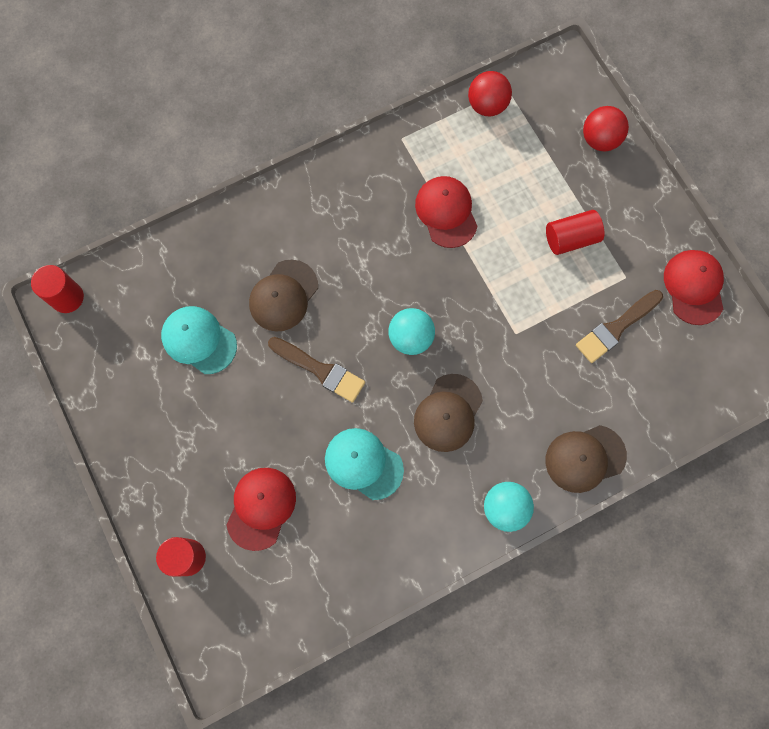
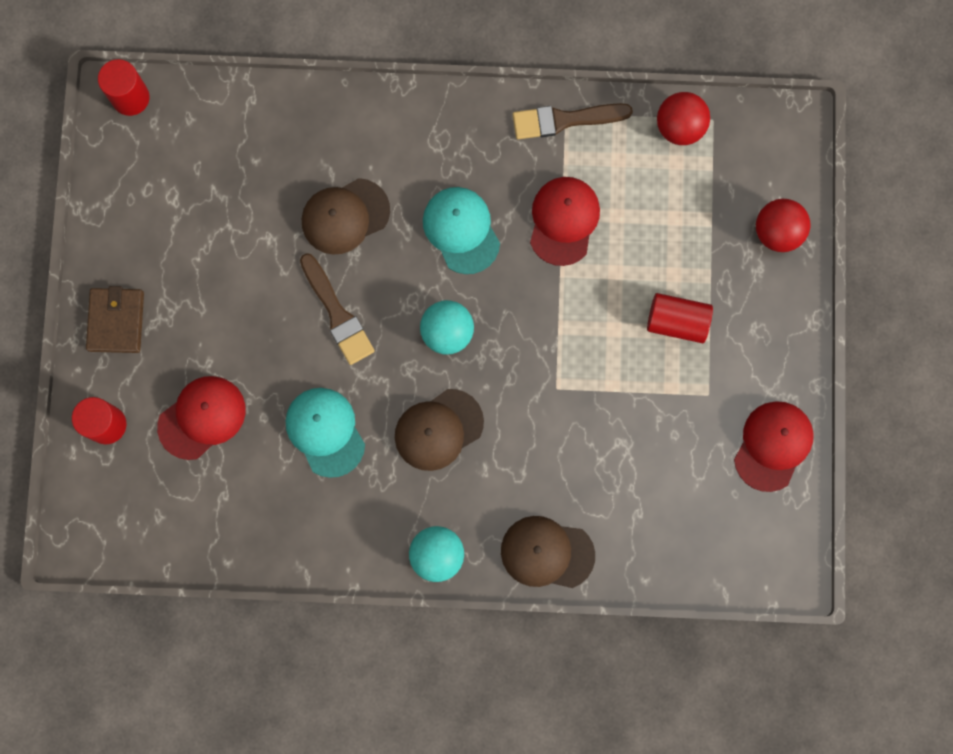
camera: 30 degrees right, 5 degrees up
turquoise cap [161,306,237,374] -> turquoise cap moved to [423,187,500,274]
brown brush [576,290,663,363] -> brown brush moved to [513,103,633,139]
none -> brown wallet [86,286,144,353]

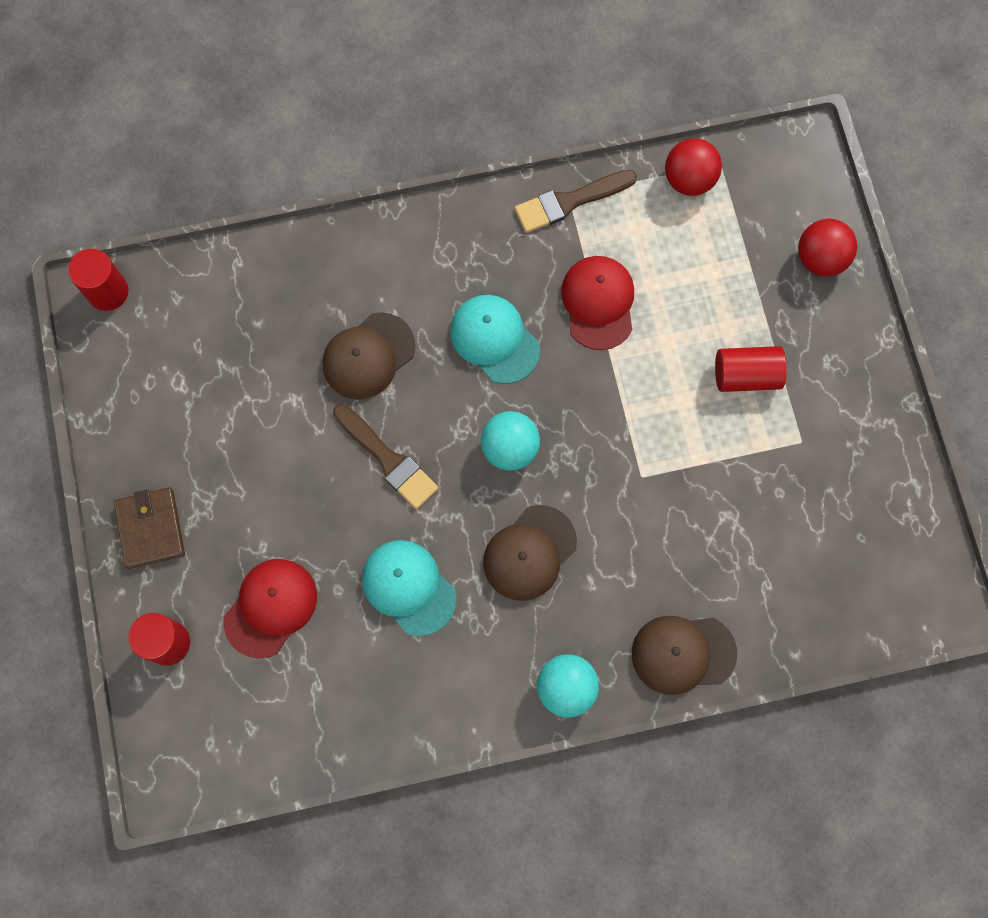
camera: 15 degrees left, 5 degrees down
red cap [734,401,814,492] -> none

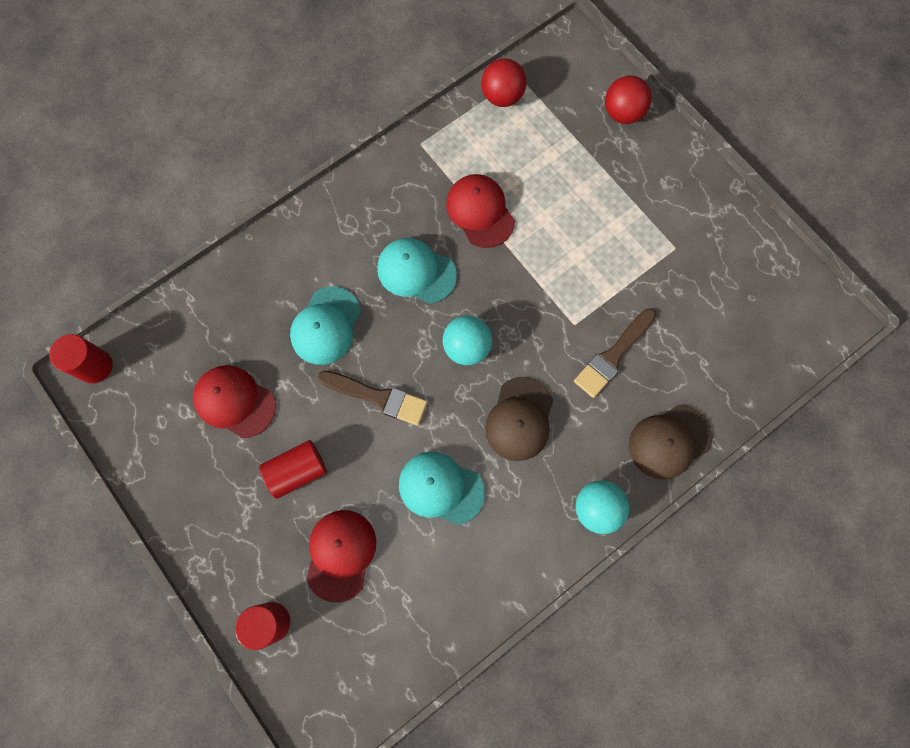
camera: 25 degrees left, 0 degrees up
brown wallet [114,487,185,569] -> none
brown cap [323,312,415,399] -> turquoise cap [290,286,361,365]
brown brush [514,170,637,233] -> brown brush moved to [574,308,656,398]
red cylinder [715,346,787,392] -> red cylinder moved to [259,440,327,499]
none -> red cap [193,365,276,438]

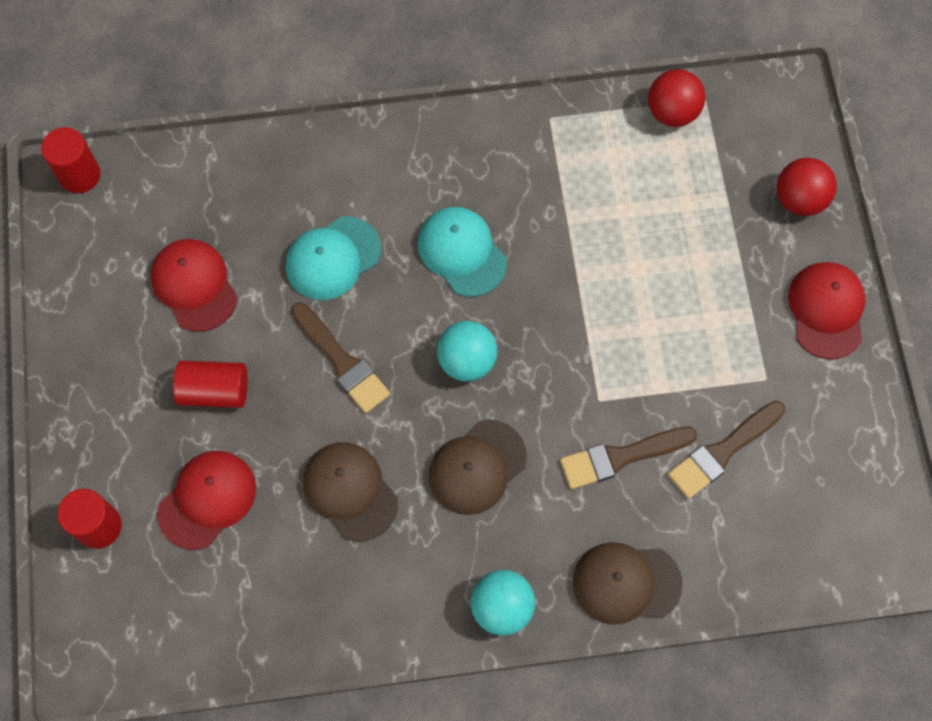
camera: 30 degrees right, 5 degrees down
turquoise cap [399,452,485,525] -> brown cap [303,442,398,541]
red cap [446,174,515,248] -> red cap moved to [788,262,866,359]
none -> brown brush [668,401,785,499]

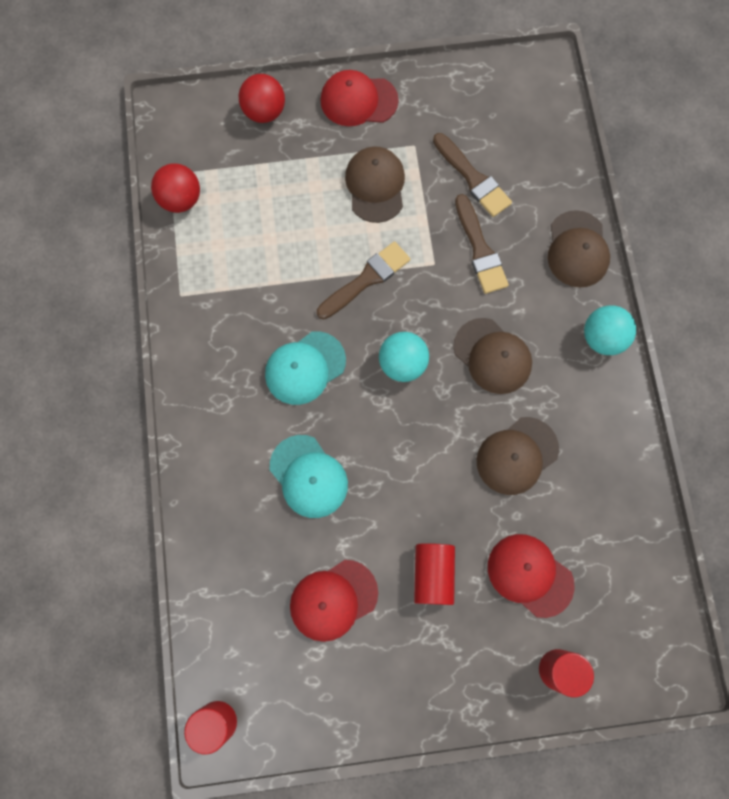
camera: 90 degrees left, 5 degrees up
brown brush [291,303,390,413] -> brown brush moved to [317,241,410,319]
none -> brown cap [345,146,405,223]

